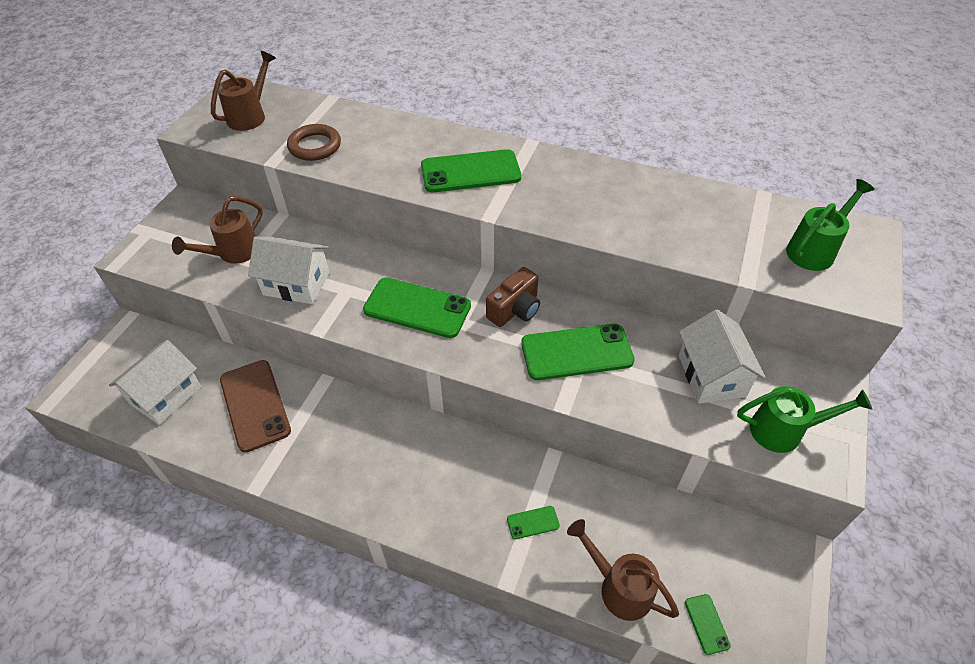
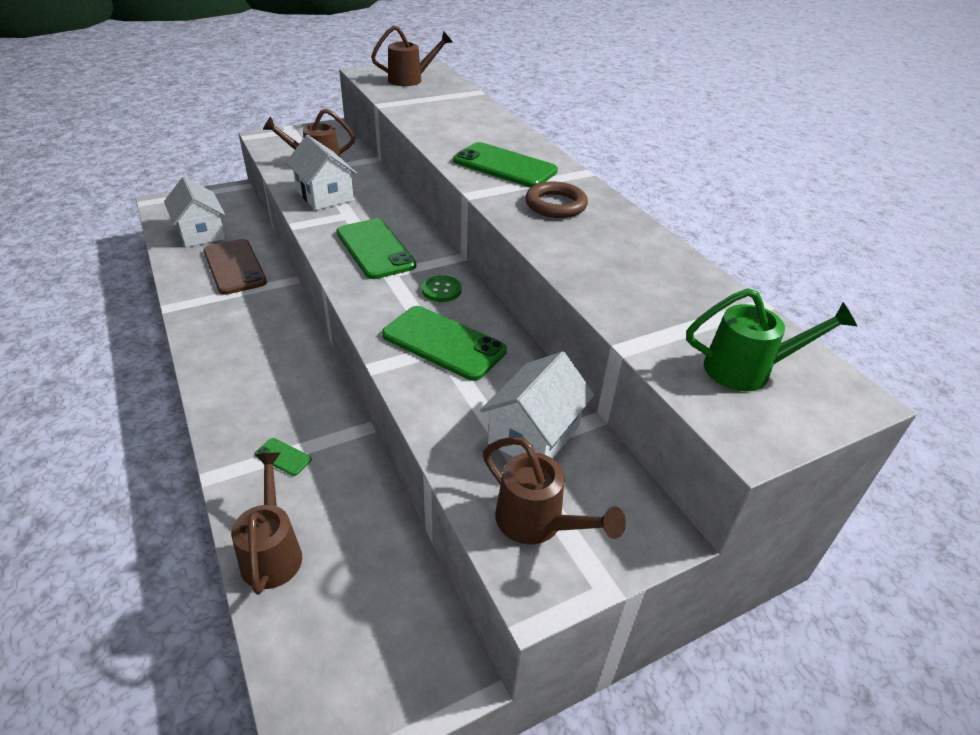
camera: 40 degrees right, 10 degrees down
white house [109,340,202,425] -> white house turned 75 degrees clockwise [164,177,225,247]
brown phone [220,360,291,452] -> brown phone turned 45 degrees counterclockwise [203,239,267,295]
brown ring [287,124,341,161] -> brown ring moved to [525,181,588,218]
brown camera [486,267,540,327] -> green button [422,275,462,302]
green phone [685,594,731,655] -> none
green watering can [737,386,872,453] -> brown watering can [483,436,626,544]

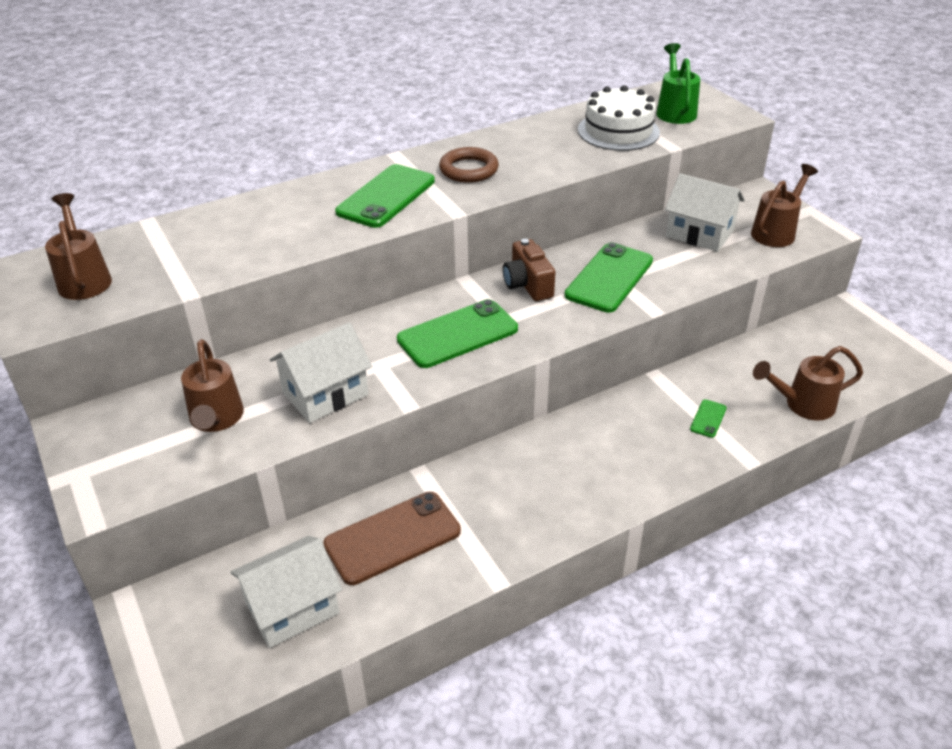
camera: 90 degrees left, 0 degrees up
green button [422,275,462,302] -> brown camera [503,239,555,301]
none -> white cake [578,85,660,151]

